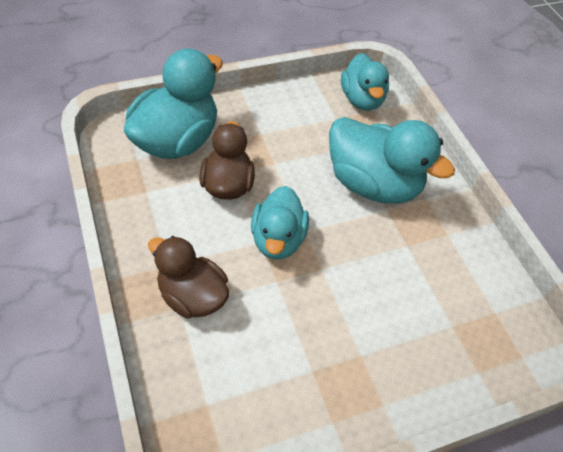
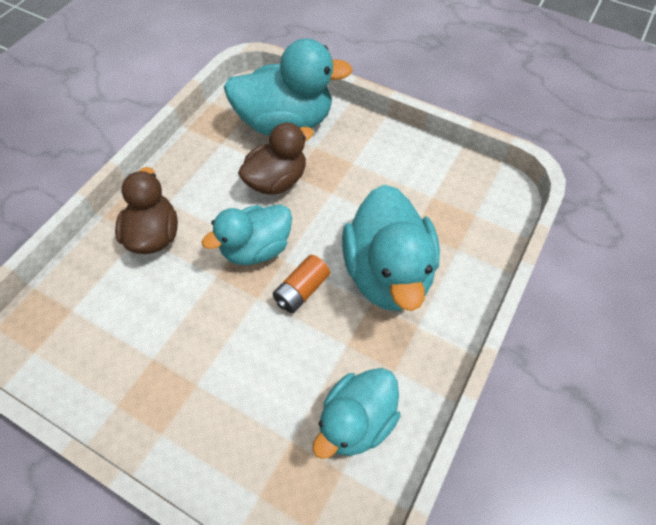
camera: 55 degrees right, 5 degrees up
turquoise duck [341,53,389,110] -> turquoise duck moved to [313,368,400,459]
none -> orange battery [273,255,330,313]

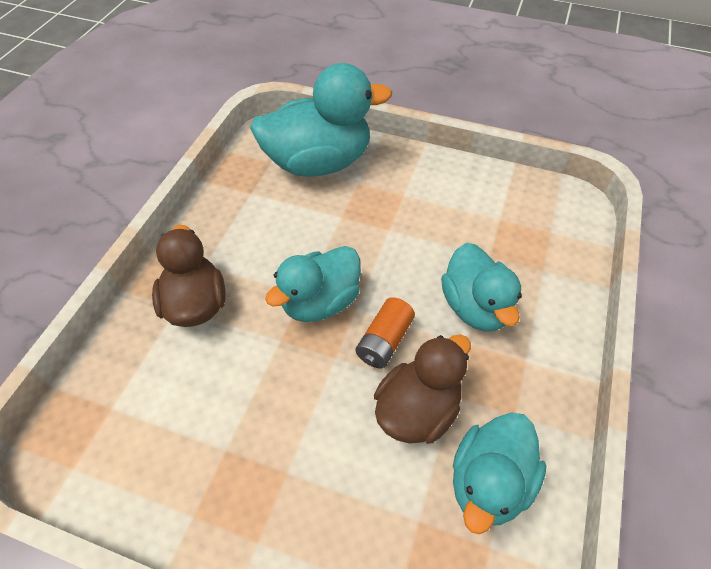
camera: 10 degrees left, 5 degrees down
brown duck [238,123,314,195] -> brown duck moved to [374,334,471,443]
turquoise duck [342,185,440,311] -> turquoise duck [441,243,522,332], size x0.65

